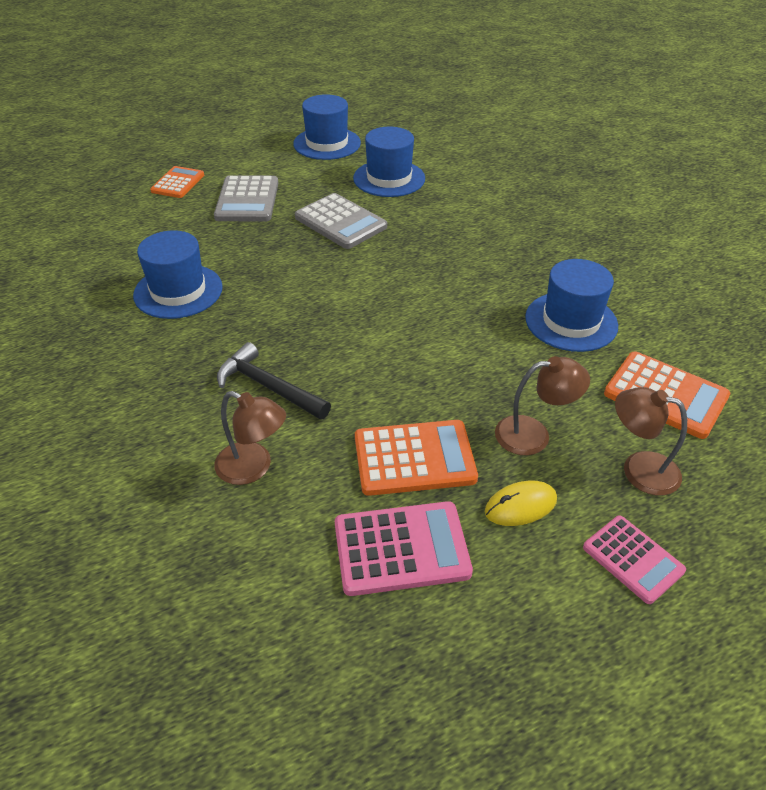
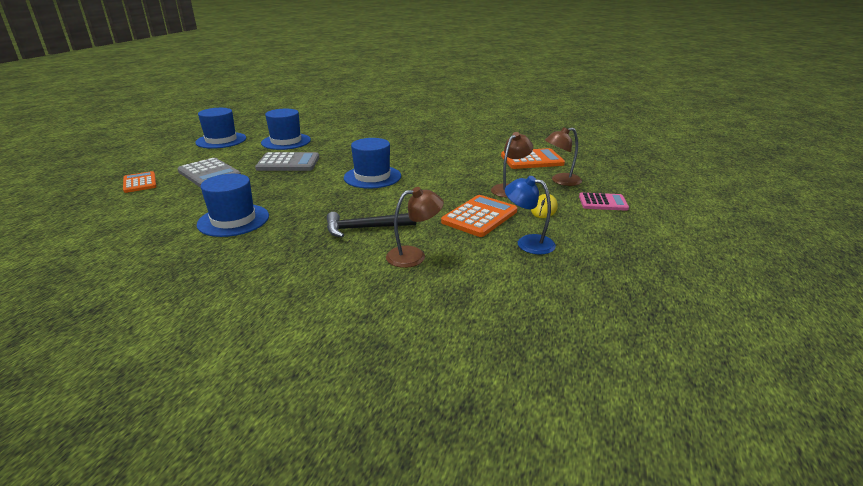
camera: 45 degrees left, 15 degrees down
pink calculator [335,501,473,596] -> blue lamp [505,176,556,255]
blue hat [525,259,618,352] -> blue hat moved to [344,138,401,189]

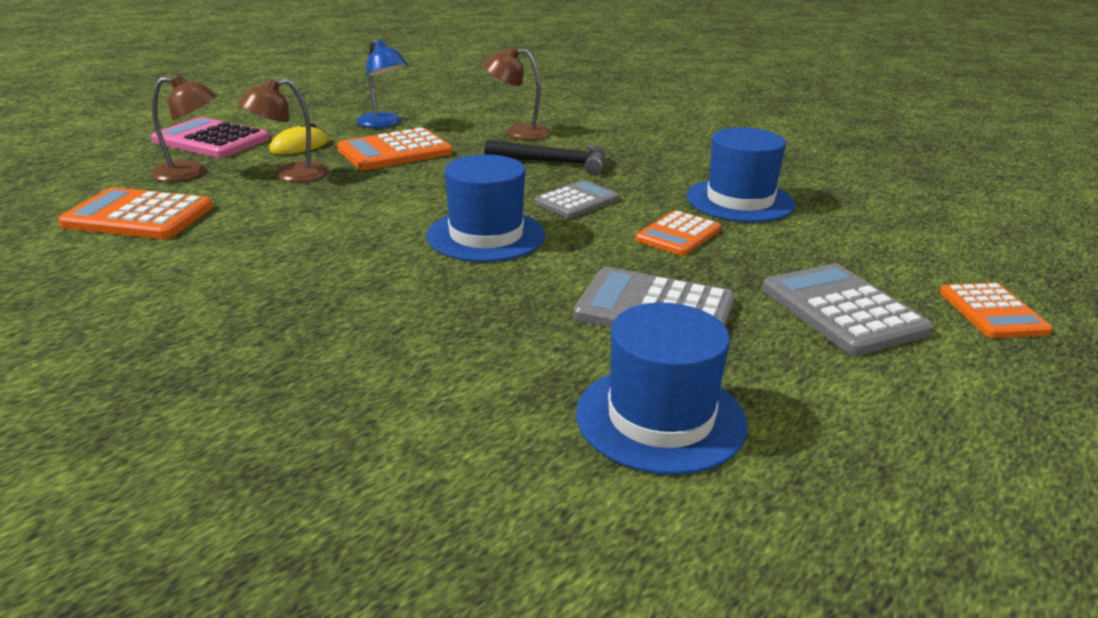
camera: 160 degrees left, 0 degrees up
blue hat [195,108,246,149] -> none
pink calculator [579,193,629,211] -> pink calculator [151,117,269,158], size x1.51
none -> grey calculator [534,180,619,218]
none -> orange calculator [635,210,721,256]

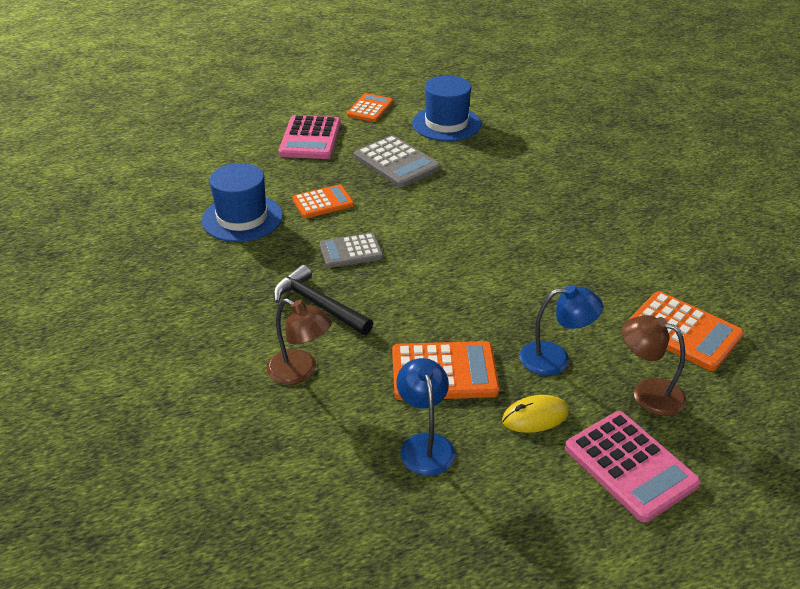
camera: 150 degrees left, 10 degrees up
brown lamp [238,78,329,182] -> blue lamp [520,285,603,376]
blue hat [426,154,545,262] -> none
grey calculator [762,263,933,356] -> pink calculator [279,115,341,159]
orange calculator [940,283,1052,338] -> orange calculator moved to [347,93,393,122]

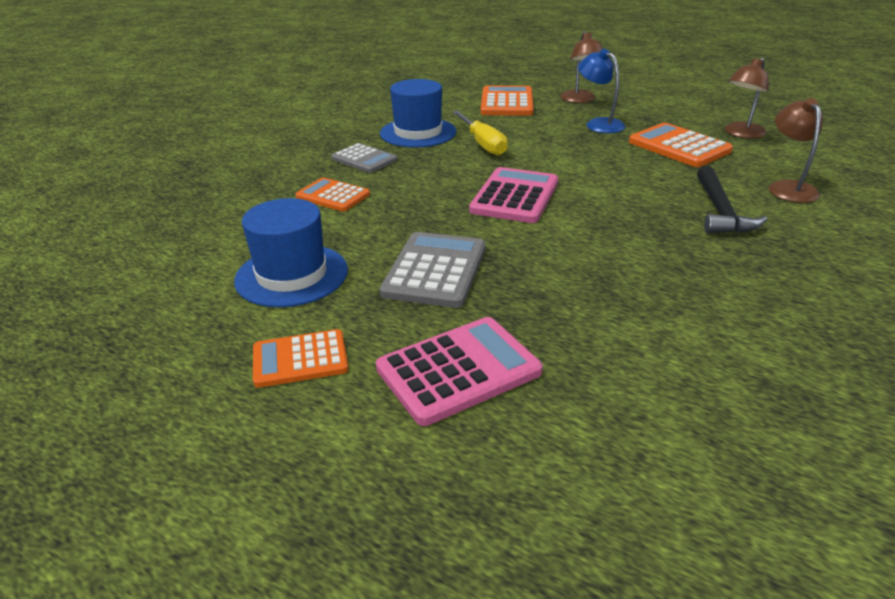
camera: 125 degrees left, 5 degrees down
blue hat [201,163,283,242] -> blue hat moved to [380,79,456,148]
orange calculator [292,184,354,218] -> orange calculator moved to [296,177,370,212]
grey calculator [319,233,383,268] -> grey calculator moved to [331,143,397,173]
blue lamp [396,358,455,476] -> brown lamp [725,58,769,138]
yellow mouse [502,395,569,433] -> none
pink calculator [565,411,701,523] -> pink calculator moved to [469,167,558,223]
none -> yellow screwdriver [452,111,508,156]

